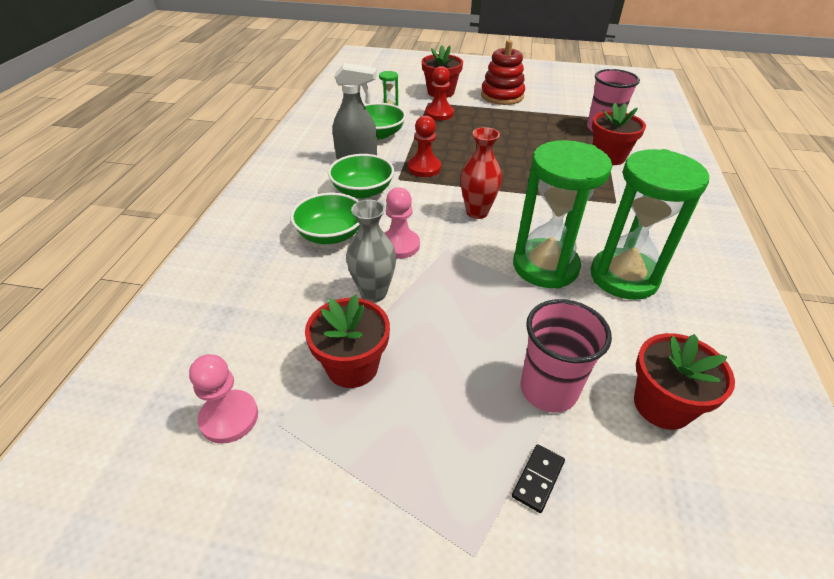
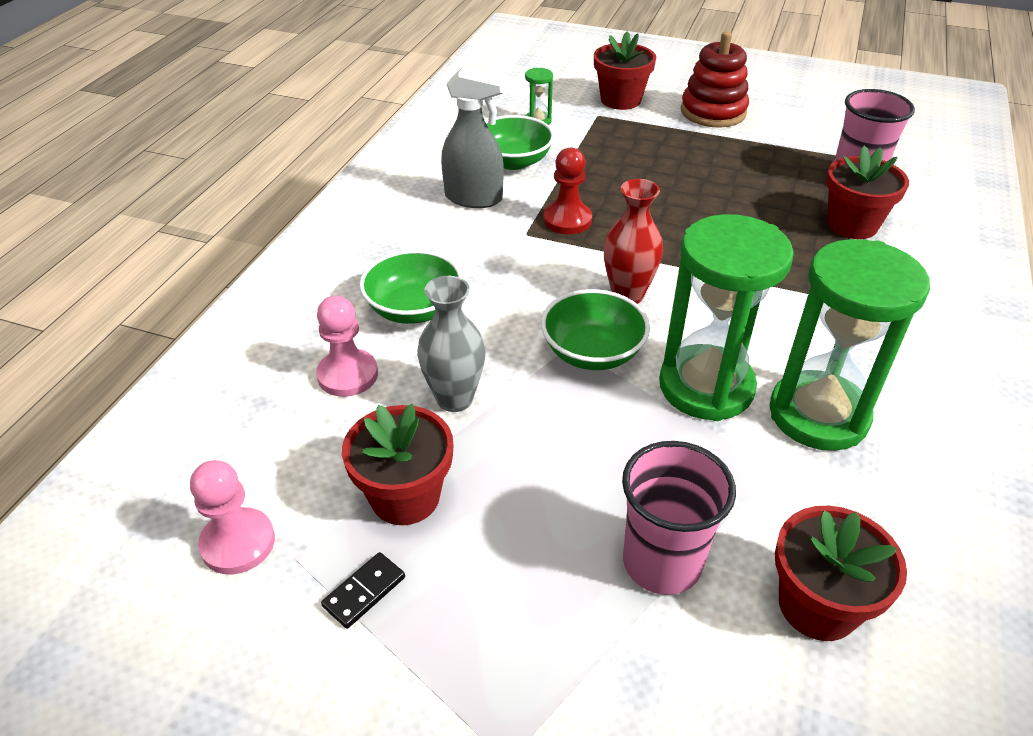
camera: 10 degrees right, 0 degrees up
green bowl [328,154,394,199] -> green bowl moved to [541,289,650,370]
pink pawn [385,188,420,259] -> pink pawn moved to [316,296,378,397]
red pawn [425,66,454,120] -> none
black domino [512,444,565,513] -> black domino moved to [321,552,405,629]

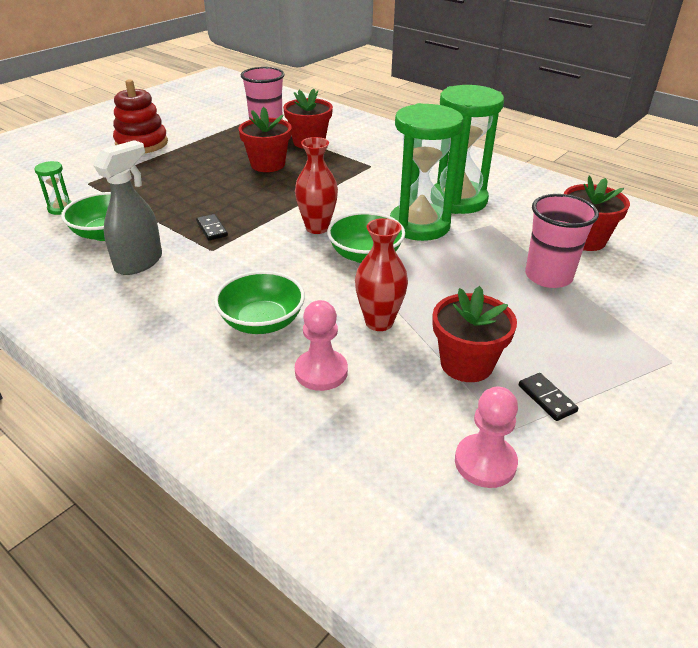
camera: 70 degrees left, 5 degrees down
grey vase [417,276,486,412] -> red vase [355,218,408,331]
red pawn [543,148,592,234] -> black domino [196,214,228,241]
red flower pot [594,31,656,110] -> red flower pot moved to [239,107,292,172]

